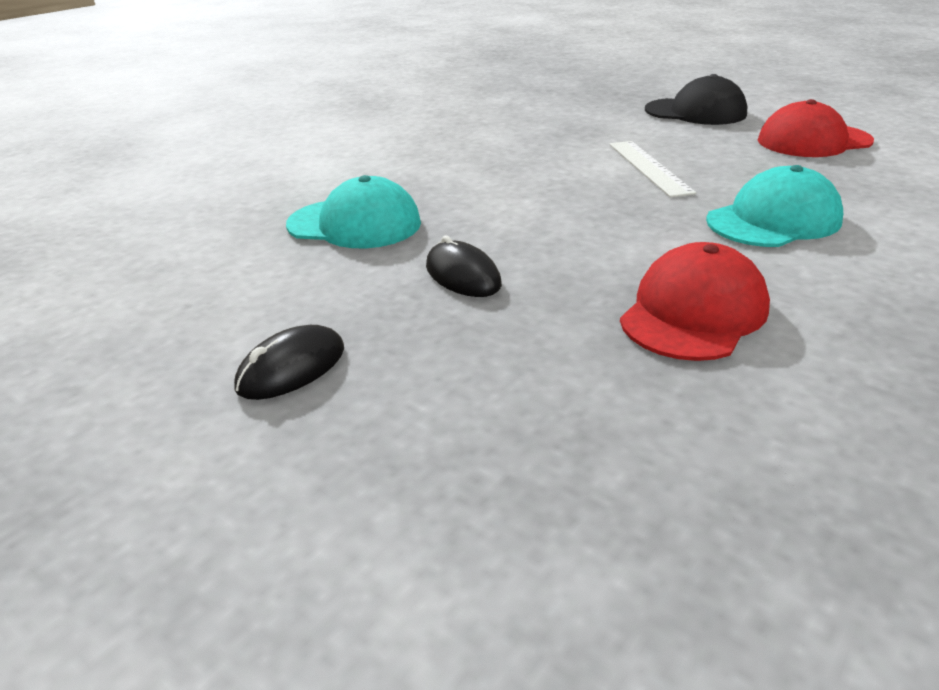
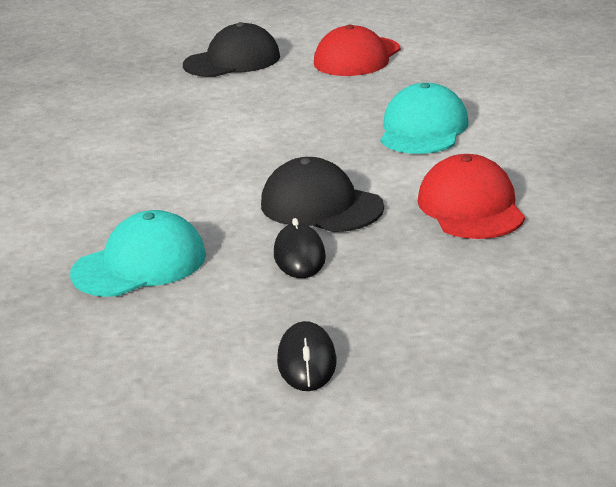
camera: 45 degrees left, 5 degrees down
black mouse [426,236,502,297] -> black mouse turned 75 degrees clockwise [274,218,326,278]
white ruler [609,141,696,197] -> none
none -> black cap [261,157,384,232]

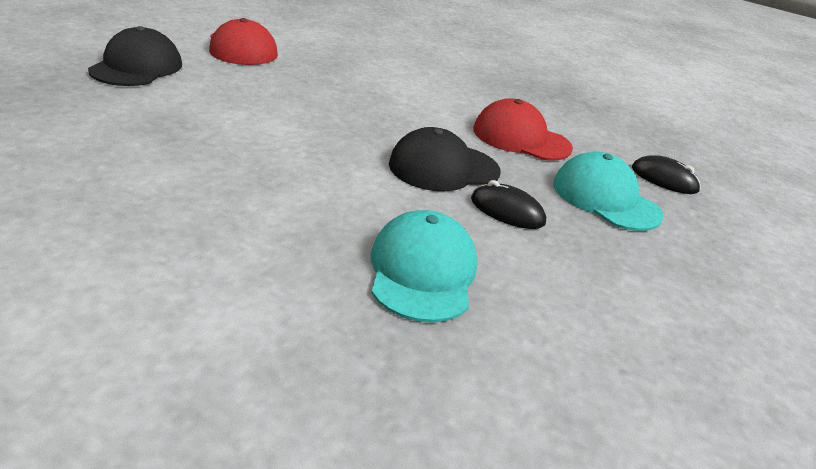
camera: 60 degrees left, 5 degrees up
black mouse [277,321,336,391] -> black mouse moved to [632,155,701,194]
turquoise cap [381,83,468,154] -> turquoise cap moved to [553,152,664,231]

